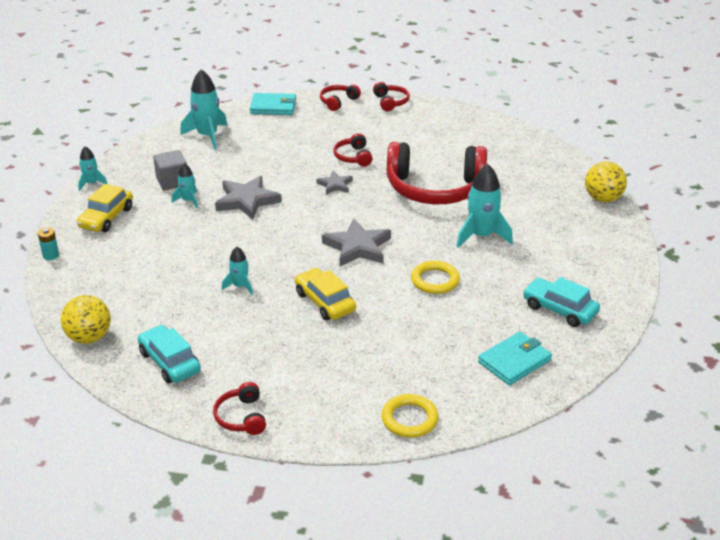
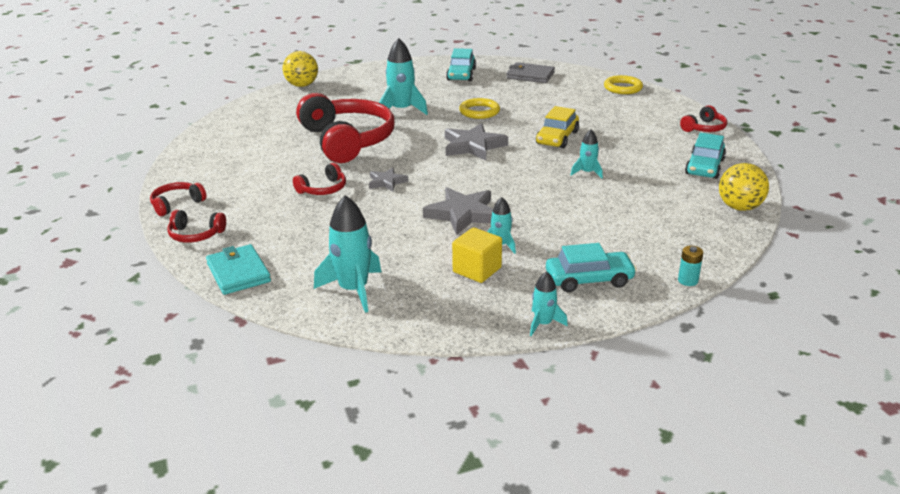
camera: 120 degrees left, 5 degrees down
yellow car [77,184,133,232] -> turquoise car [546,243,637,292]
grey cube [153,150,187,191] -> yellow cube [452,227,502,283]
turquoise wallet [478,332,552,385] -> grey wallet [507,62,555,83]

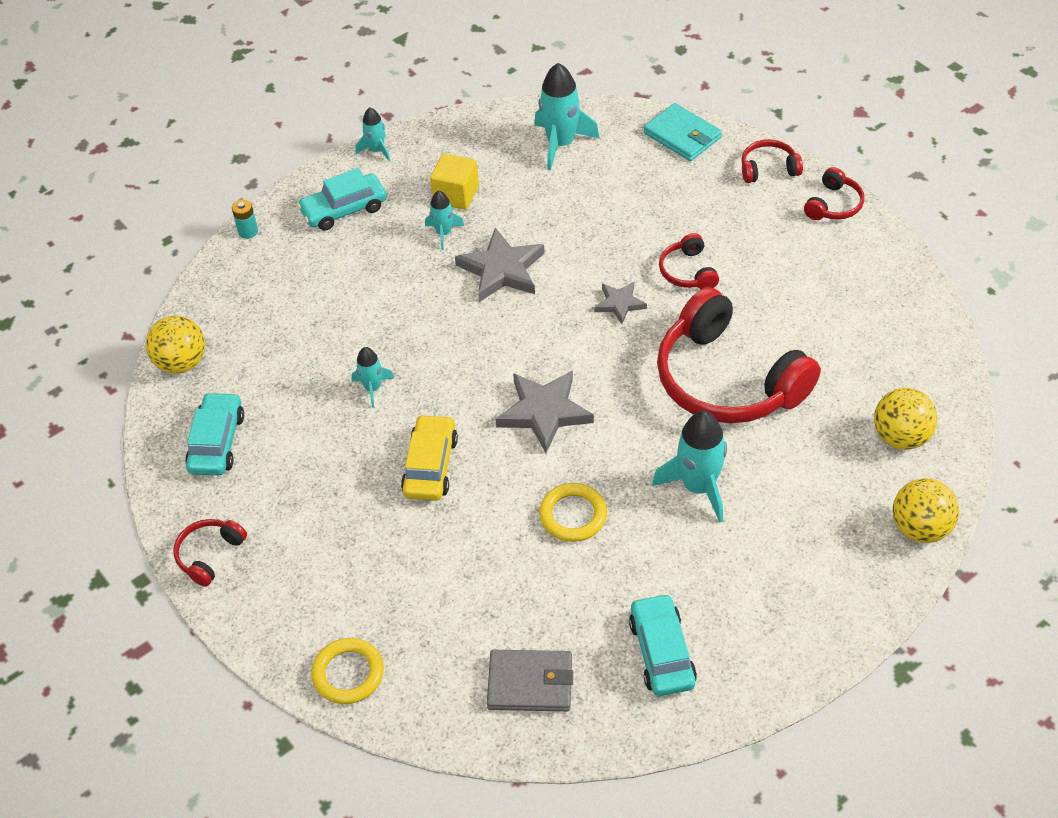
camera: 165 degrees right, 20 degrees up
red headphones [293,163,346,195] -> red headphones turned 45 degrees counterclockwise [659,233,719,289]
none -> yellow ball [874,388,937,450]

